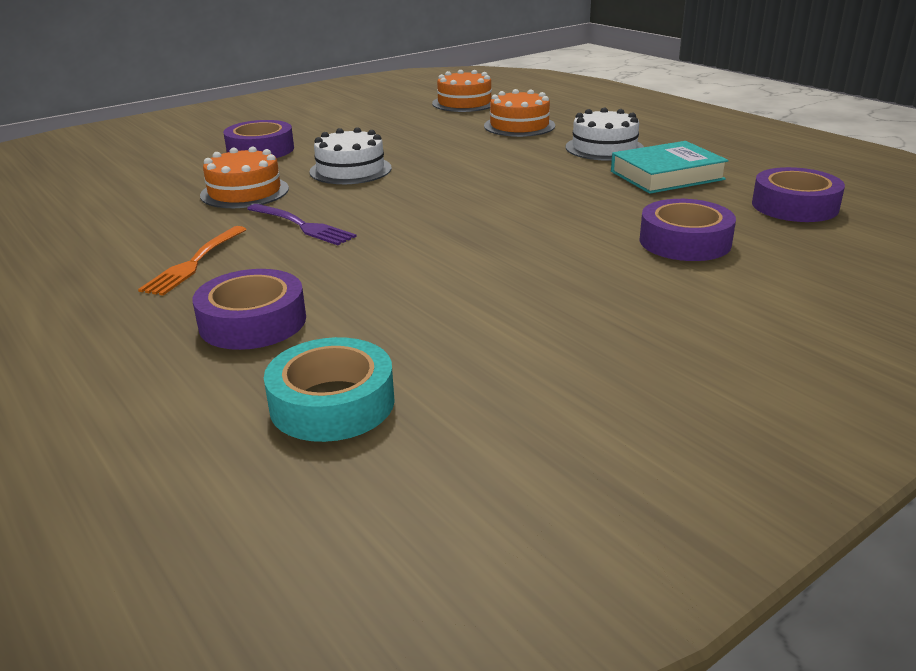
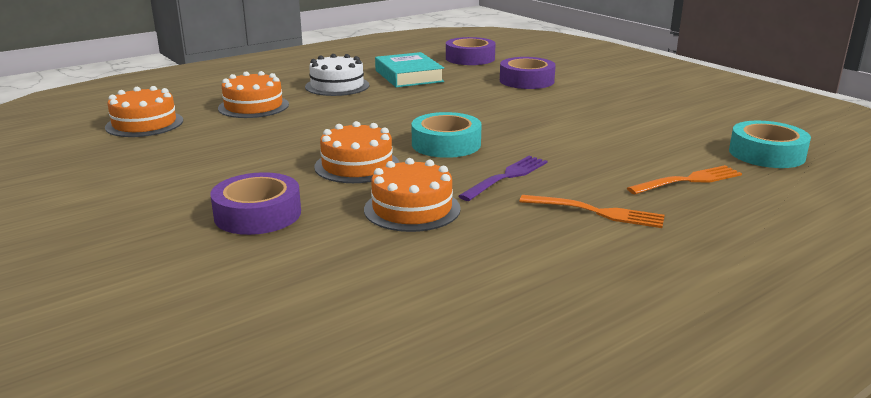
camera: 90 degrees left, 5 degrees down
purple tape [193,269,306,350] -> orange fork [627,165,742,195]
white cake [309,127,392,184] -> orange cake [314,121,400,183]
none -> turquoise tape [412,112,481,158]

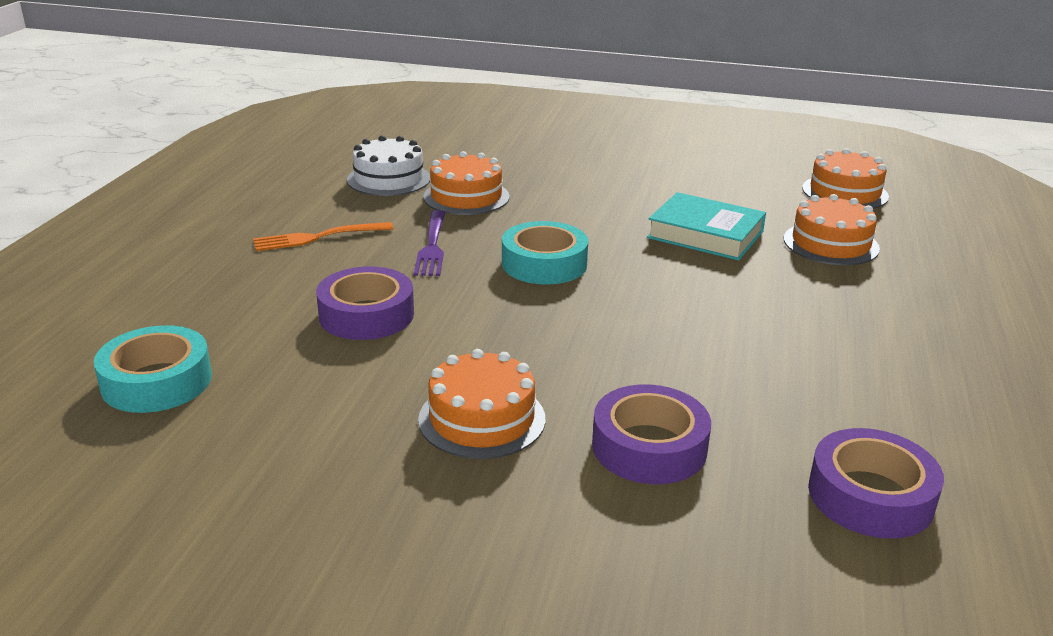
camera: 140 degrees right, 5 degrees up
purple tape [210,172,301,235] -> purple tape moved to [316,266,414,340]
white cake [305,54,369,96] -> white cake moved to [347,135,430,196]
orange cake [314,121,400,183] -> orange cake moved to [418,349,545,459]
turquoise book [375,52,444,87] -> turquoise book moved to [647,192,766,261]
orange fork [627,165,742,195] -> none

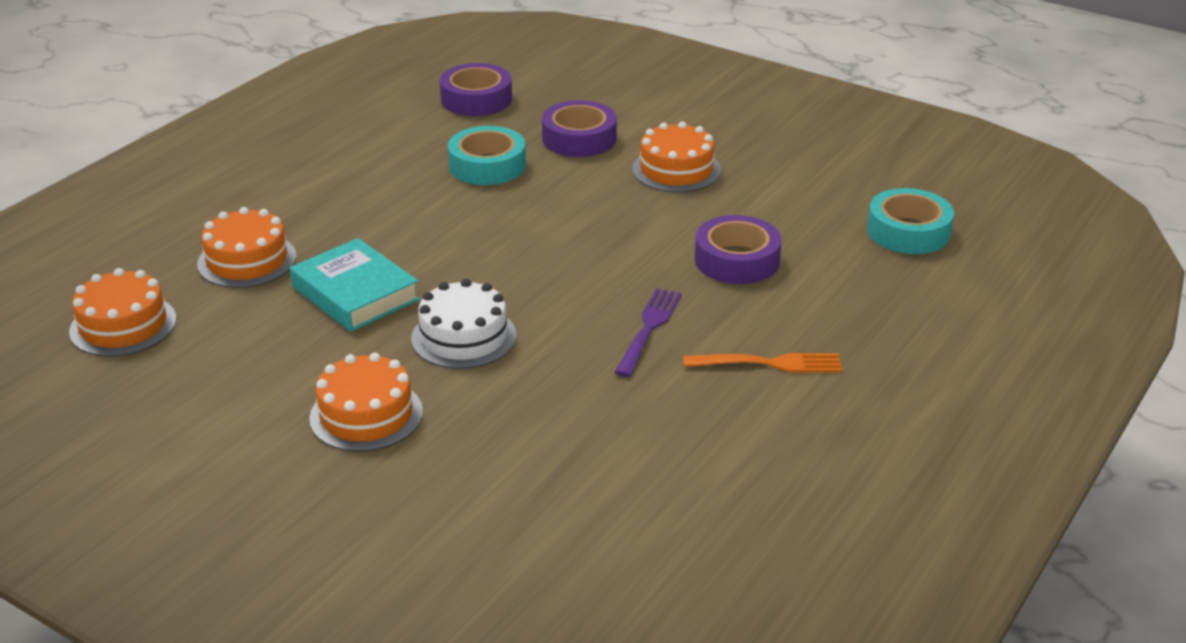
camera: 160 degrees left, 5 degrees up
white cake [347,135,430,196] -> white cake moved to [411,279,516,369]
orange cake [423,151,509,215] -> orange cake moved to [309,352,423,452]
turquoise tape [502,221,588,285] -> turquoise tape moved to [448,126,526,185]

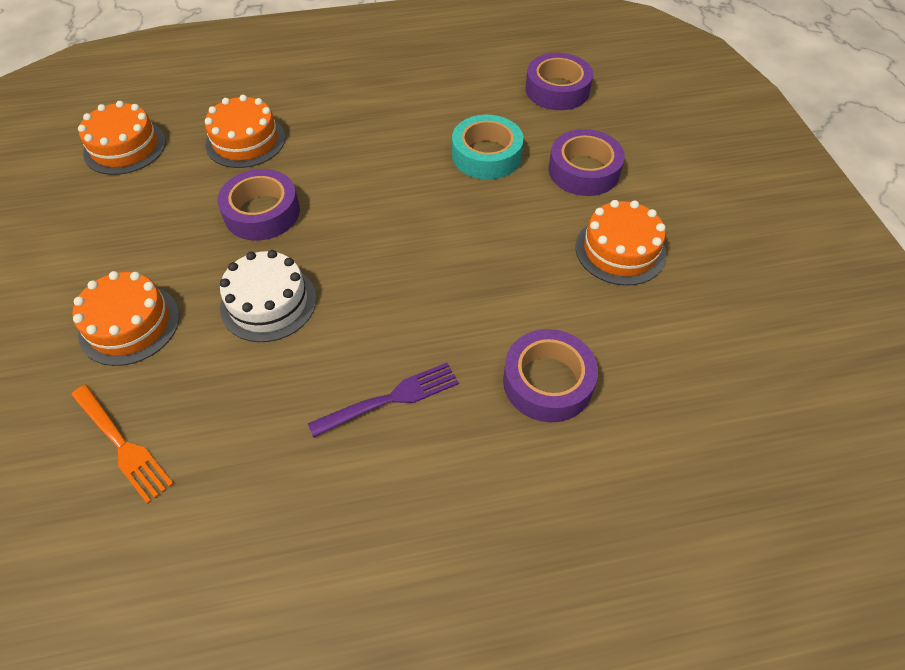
camera: 45 degrees right, 20 degrees up
turquoise book [290,238,420,332] -> purple tape [217,169,300,241]
orange fork [683,353,842,373] -> orange fork moved to [71,385,174,504]
turquoise tape [867,188,954,254] -> none

